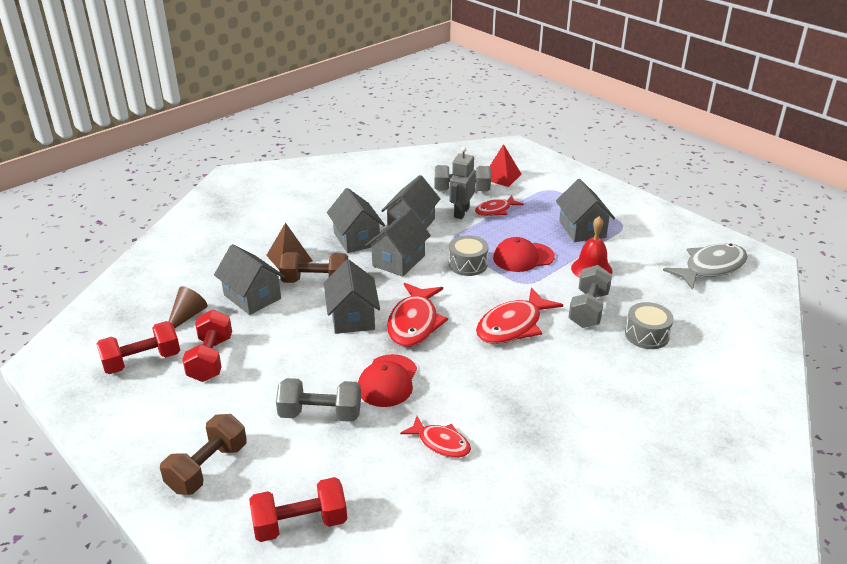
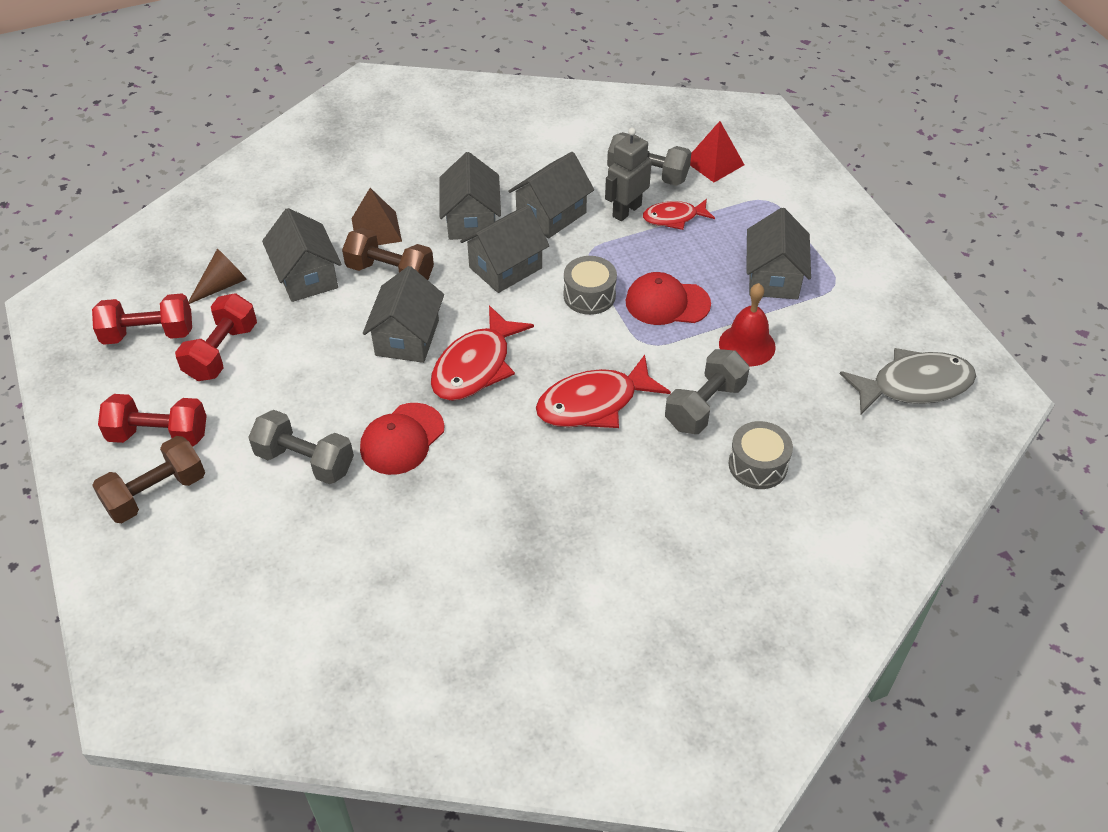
camera: 20 degrees right, 15 degrees up
red dumbbell [249,477,347,542] -> red dumbbell moved to [98,394,207,447]
red fish [400,416,471,458] -> none

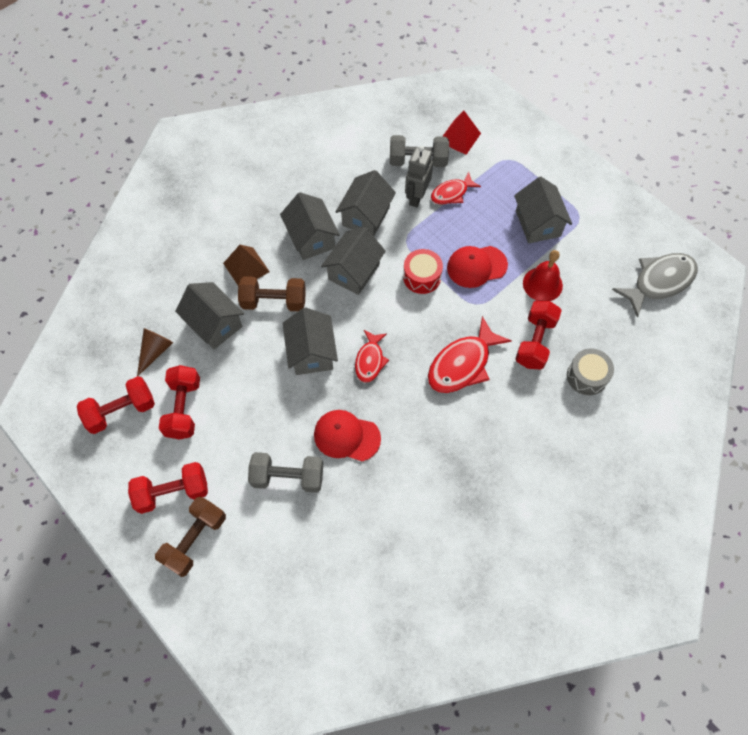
camera: 20 degrees left, 15 degrees up
red cap [360,403,445,475] -> red cap turned 90 degrees clockwise [314,410,381,461]
red fish [431,305,534,401] -> red fish [355,330,389,383], size x0.61
grey drum [564,256,617,315] -> red drum [403,249,443,294]
grey dumbbell [665,349,749,434] -> red dumbbell [515,301,562,370]

